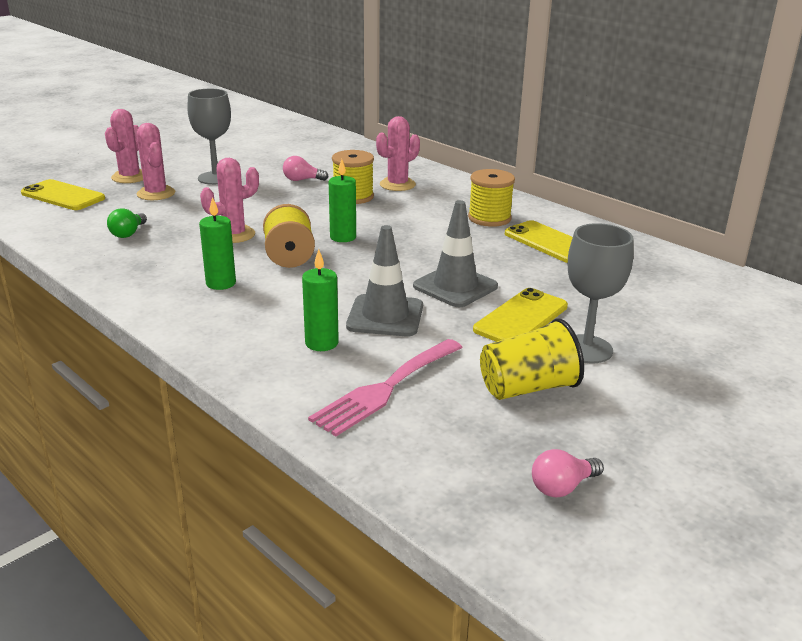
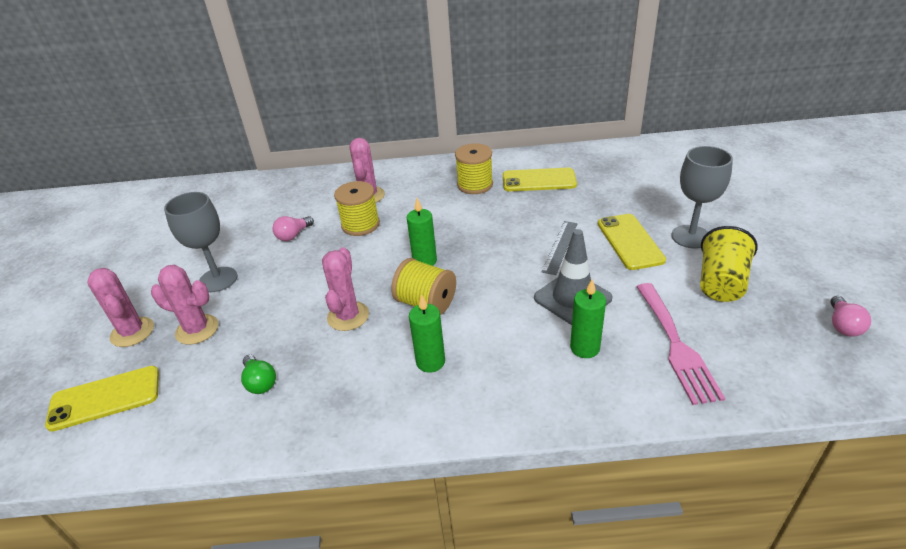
camera: 45 degrees left, 10 degrees up
grey traffic cone [413,200,498,307] -> grey ruler [542,221,578,275]

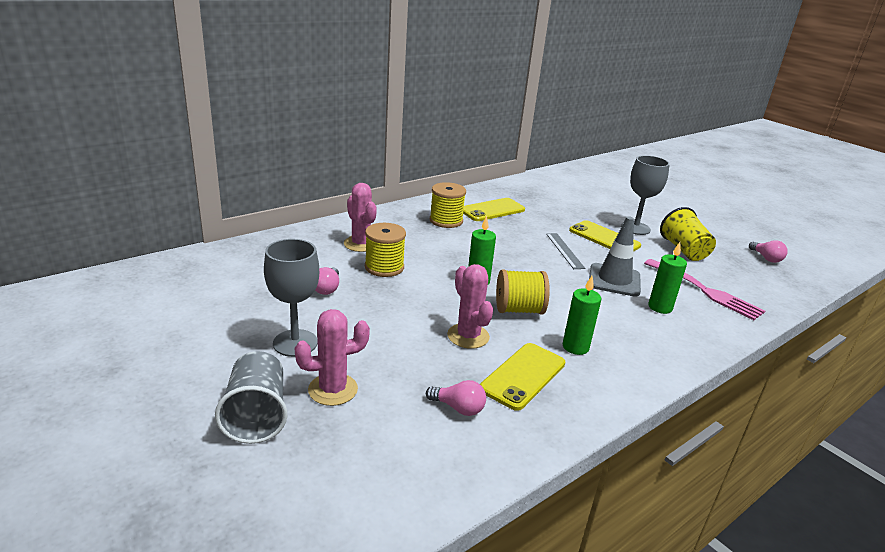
camera: 40 degrees left, 10 degrees down
yellow phone [45,366,159,432] -> yellow phone moved to [480,343,565,411]
pink cactus [87,268,154,347] -> grey cup [215,351,287,444]
green light bulb [241,355,276,394] -> pink light bulb [426,380,486,416]

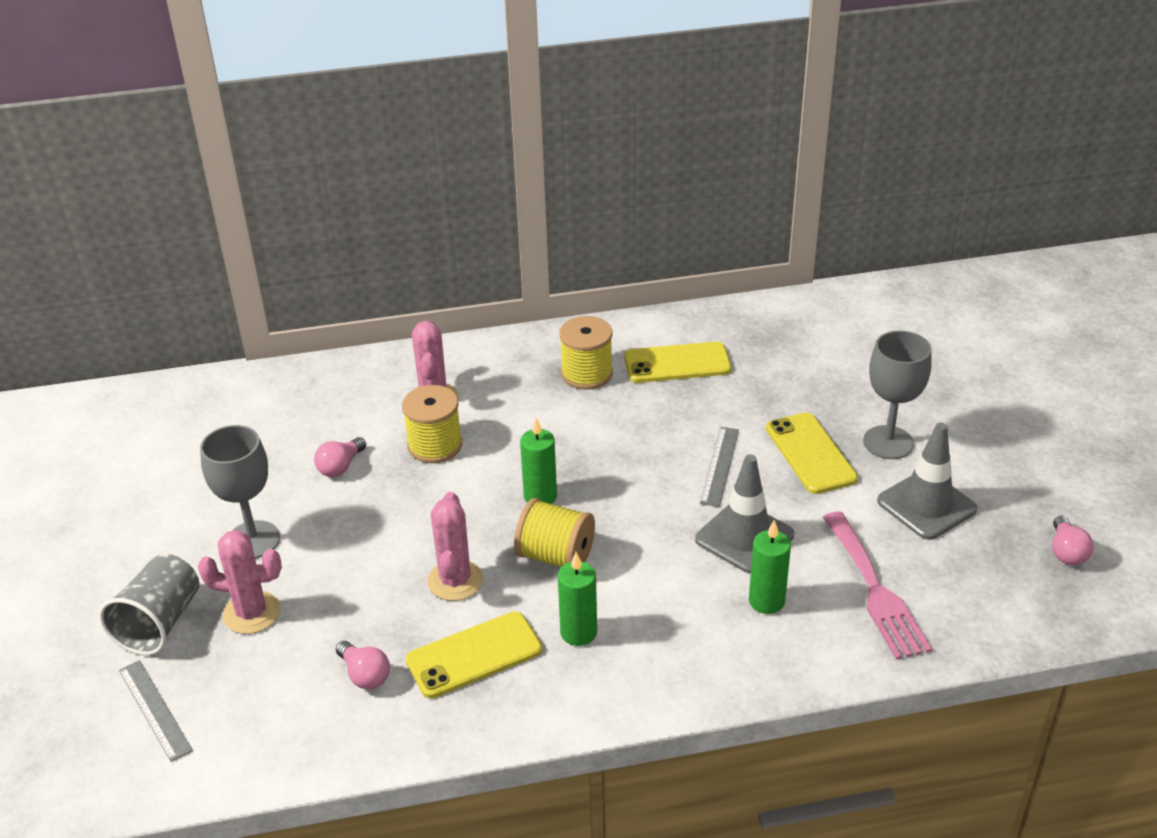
camera: 30 degrees right, 10 degrees up
yellow cup [660,207,716,261] -> grey traffic cone [877,423,977,540]
none -> grey ruler [119,660,193,762]

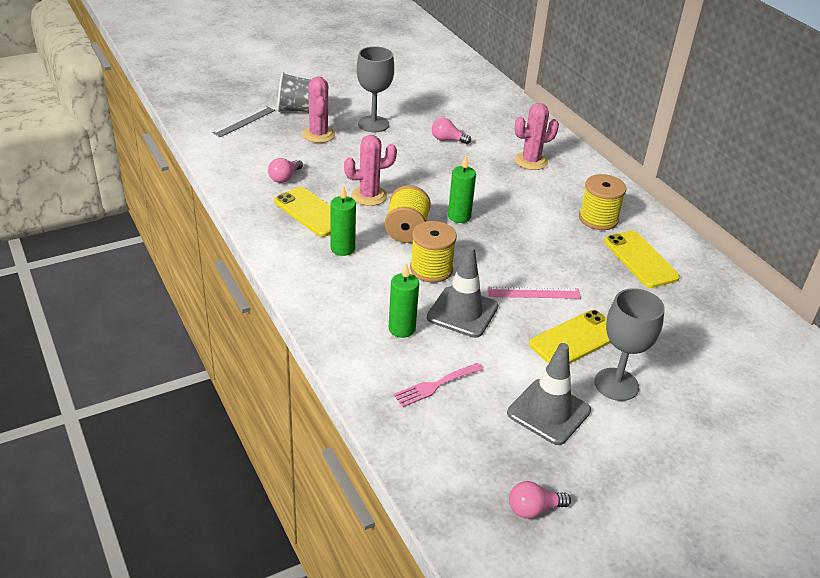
camera: 70 degrees right, 0 degrees up
yellow spool [402,385,462,463] -> yellow spool moved to [410,221,457,283]
grey ruler [700,427,739,507] -> pink ruler [488,287,581,299]
pink fork [823,512,932,660] -> pink fork [393,363,483,407], size x0.62

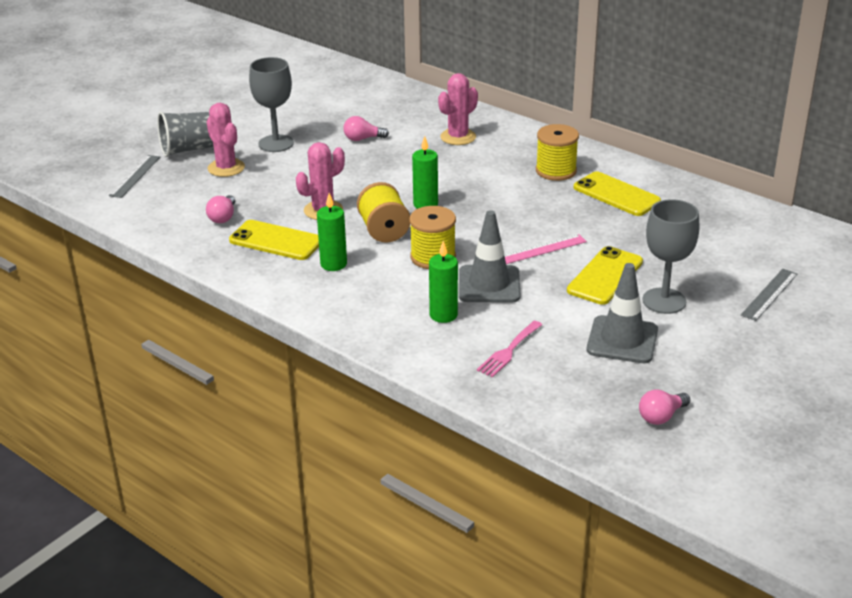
camera: 20 degrees left, 5 degrees down
none -> grey ruler [741,269,797,321]

